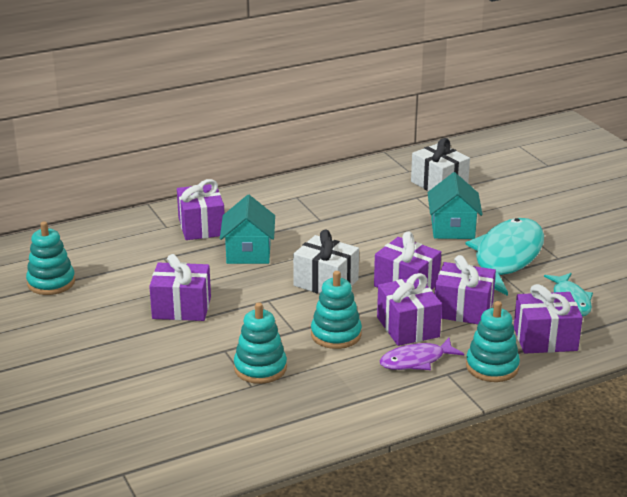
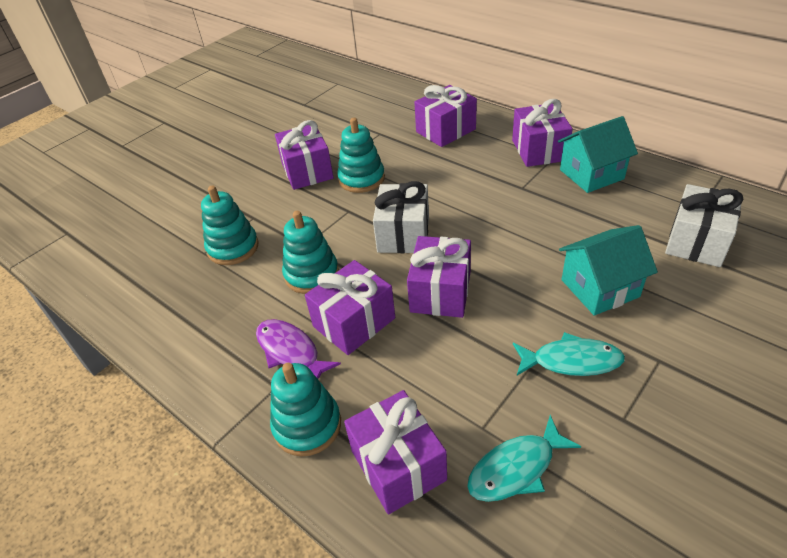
camera: 70 degrees right, 15 degrees up
turquoise stacking toy [26,221,75,295] -> turquoise stacking toy moved to [337,118,385,193]
turquoise house [220,195,275,264] -> turquoise house moved to [558,116,638,193]
purple gift [435,255,496,324] -> purple gift moved to [512,99,573,167]
turquoise fish [465,218,544,296] -> turquoise fish [513,332,625,376], size x0.52

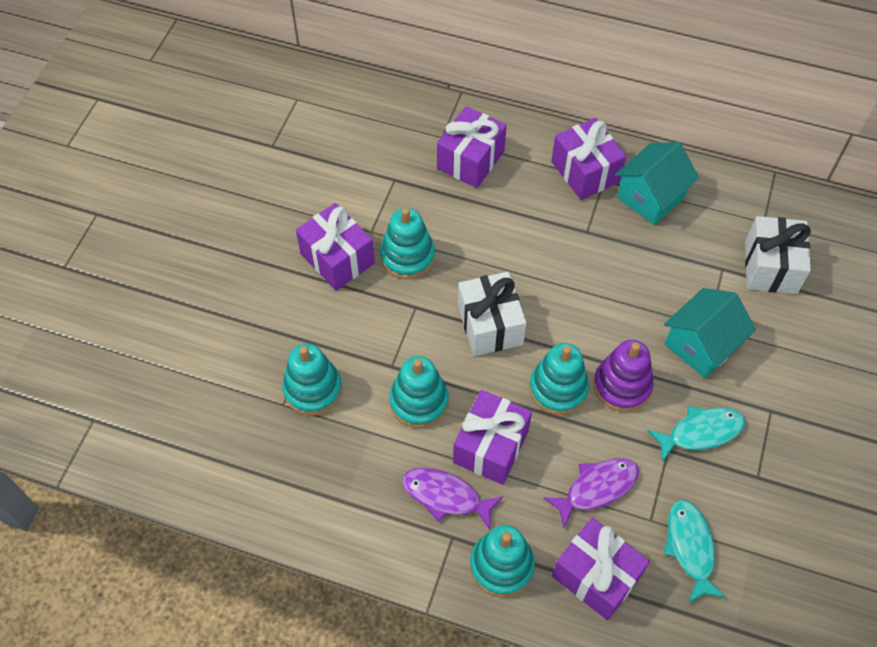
camera: 25 degrees left, 15 degrees up
purple gift [407,236,471,318] -> turquoise stacking toy [529,343,589,415]
turquoise fish [467,415,581,502] -> turquoise fish turned 135 degrees clockwise [663,500,727,603]
none -> purple fish [543,458,639,528]
none -> purple stacking toy [593,340,654,412]

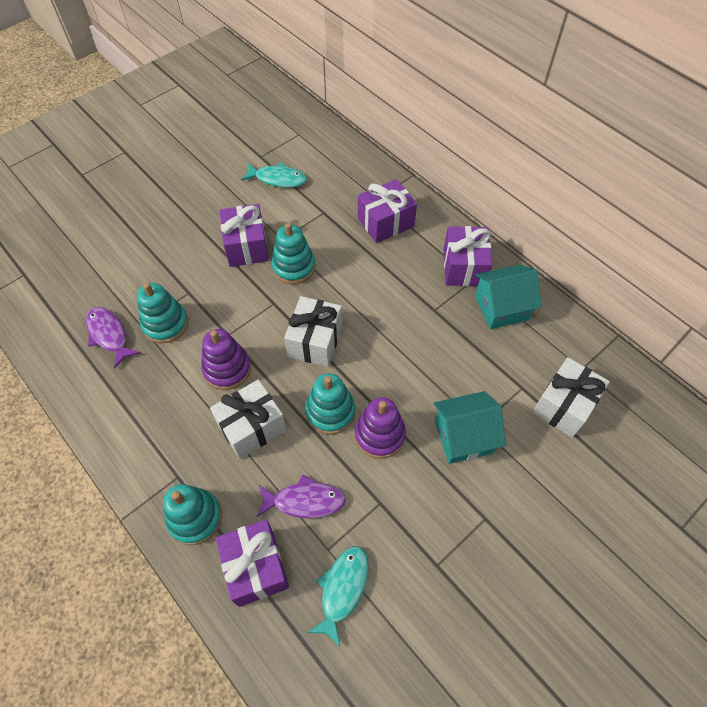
camera: 30 degrees right, 0 degrees up
turquoise stacking toy [389,356,449,428] -> purple stacking toy [201,329,251,390]
purple fish [402,468,503,530] -> purple fish moved to [86,307,140,368]
purple gift [453,390,532,485] -> white gift [210,379,287,459]
turquoise fish [647,406,746,462] -> turquoise fish moved to [241,162,307,188]

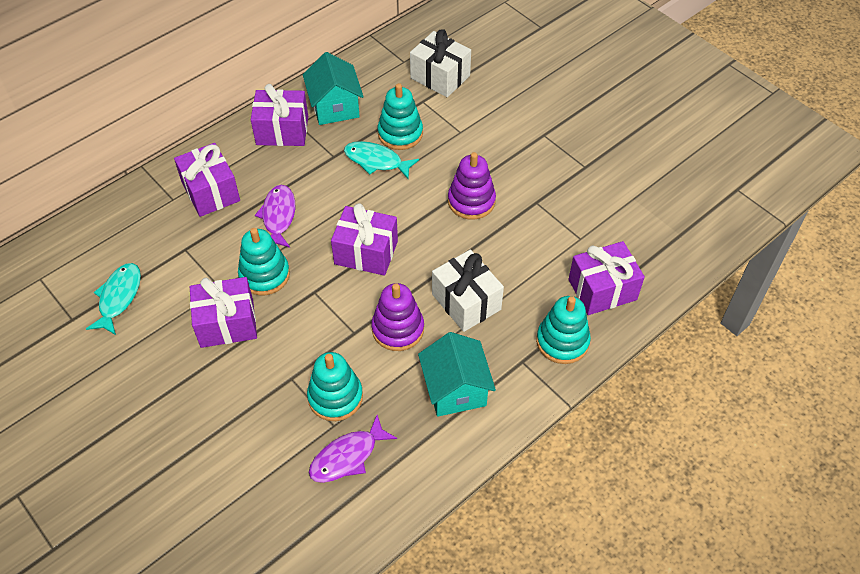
camera: 90 degrees left, 5 degrees down
purple fish [257,475,346,518] -> purple fish moved to [255,185,295,248]
white gift [284,296,342,367] -> purple gift [331,203,398,276]
turquoise stacking toy [305,373,355,434] -> turquoise stacking toy moved to [378,83,423,150]
turquoise fish [307,546,369,647] -> turquoise fish moved to [344,141,419,179]
turquoise house [434,391,506,464] -> turquoise house moved to [418,332,496,417]

